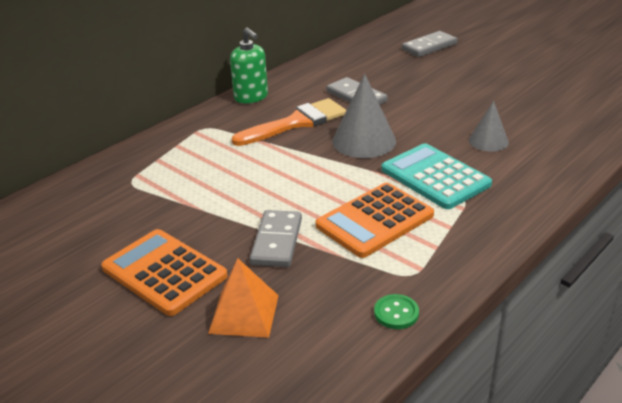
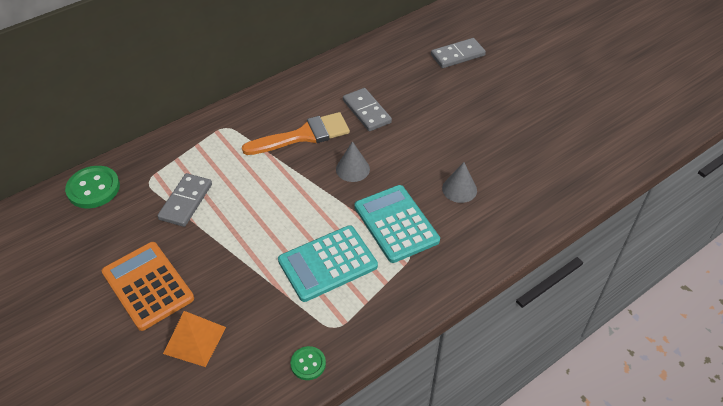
camera: 10 degrees right, 15 degrees up
green soap dispenser [230,27,268,104] -> none
grey domino [250,210,302,267] -> grey domino moved to [158,173,212,227]
orange calculator [315,182,434,258] -> turquoise calculator [278,225,378,302]
grey cone [332,74,396,158] -> grey cone [336,141,370,182], size x0.61
none -> green button [65,166,120,208]

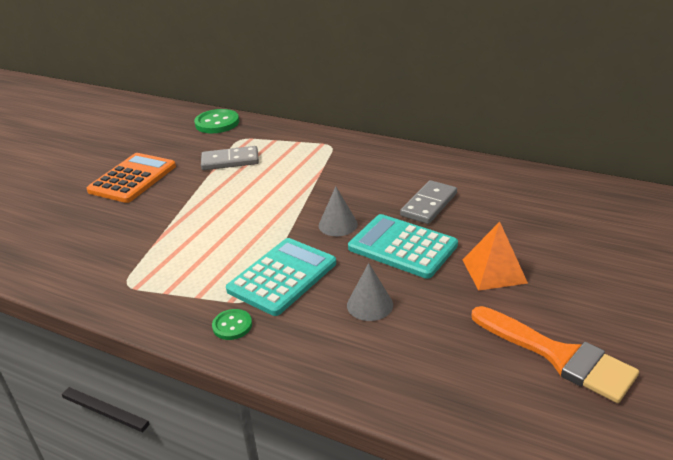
camera: 65 degrees right, 15 degrees down
orange pyramid [163,311,226,367] -> orange pyramid moved to [462,222,528,291]
orange brush [242,112,350,155] -> orange brush moved to [472,306,639,403]
turquoise calculator [278,225,378,302] -> turquoise calculator moved to [348,214,458,279]
green button [290,346,326,380] -> green button moved to [212,309,252,340]
grey domino [431,38,486,68] -> none

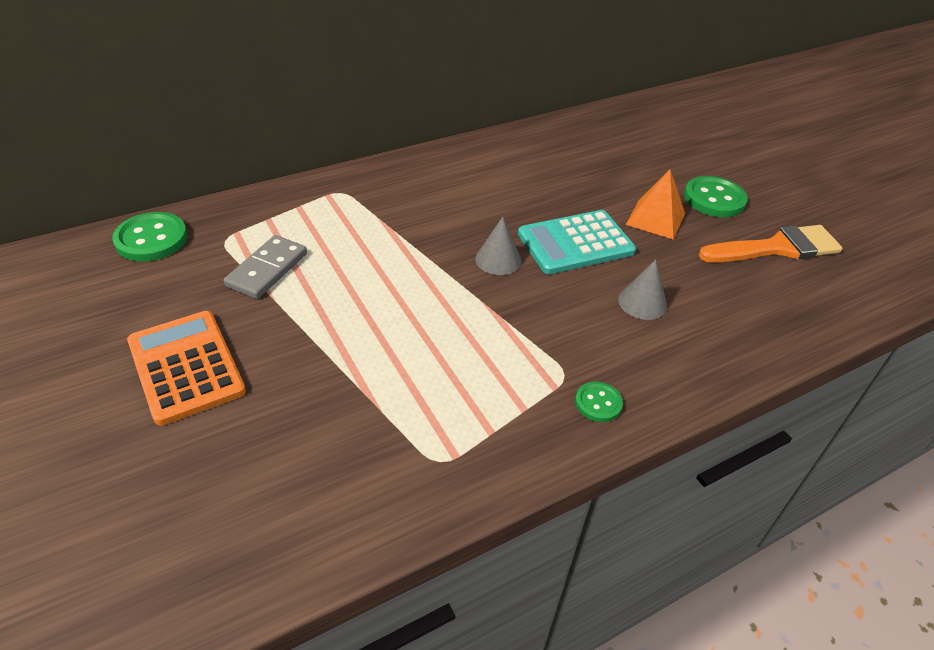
camera: 60 degrees left, 10 degrees up
turquoise calculator [226,238,336,316] -> none
grey domino [400,180,457,224] -> none
none -> green button [684,176,748,217]

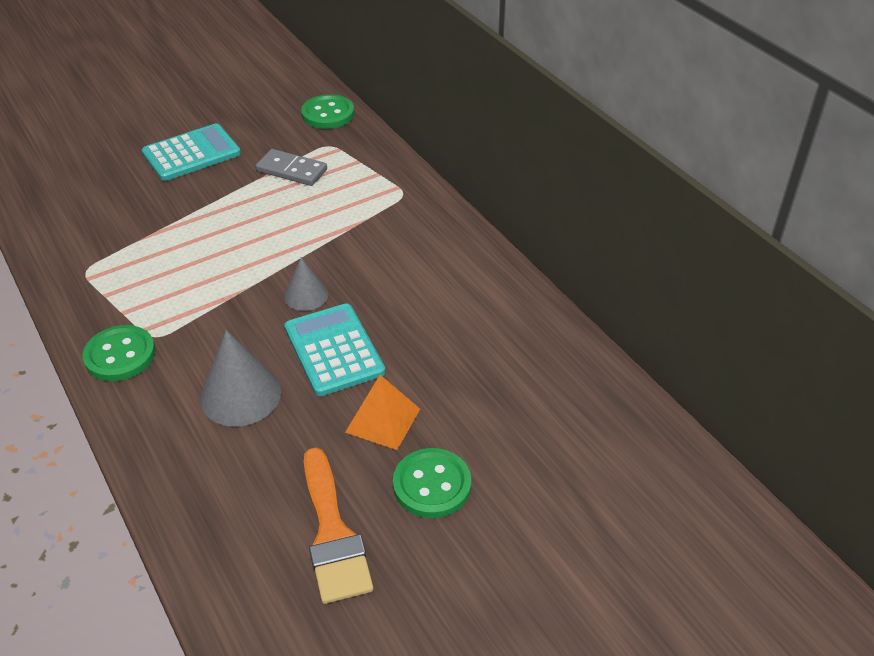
camera: 90 degrees right, 0 degrees up
orange calculator [127,311,246,426] -> turquoise calculator [142,123,241,181]
green button [575,382,623,422] -> green button [82,325,156,381], size x1.77
grey cone [618,259,667,320] -> grey cone [200,330,281,427], size x1.65

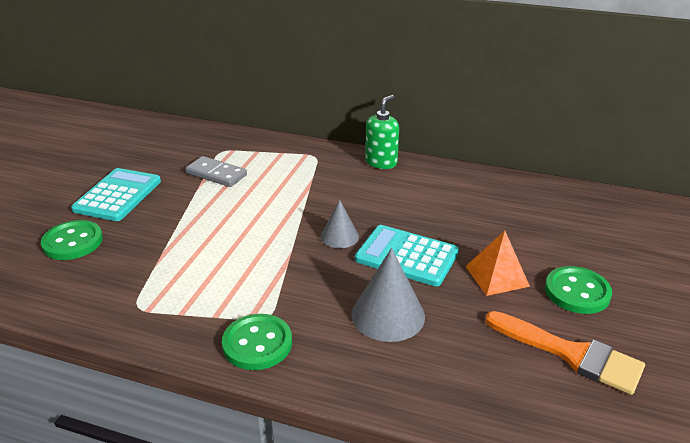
camera: 40 degrees left, 10 degrees down
grey domino [256,149,327,186] -> grey domino turned 45 degrees clockwise [185,156,247,187]
green button [301,94,354,129] -> green button moved to [41,220,103,260]
none -> green soap dispenser [365,95,399,169]

